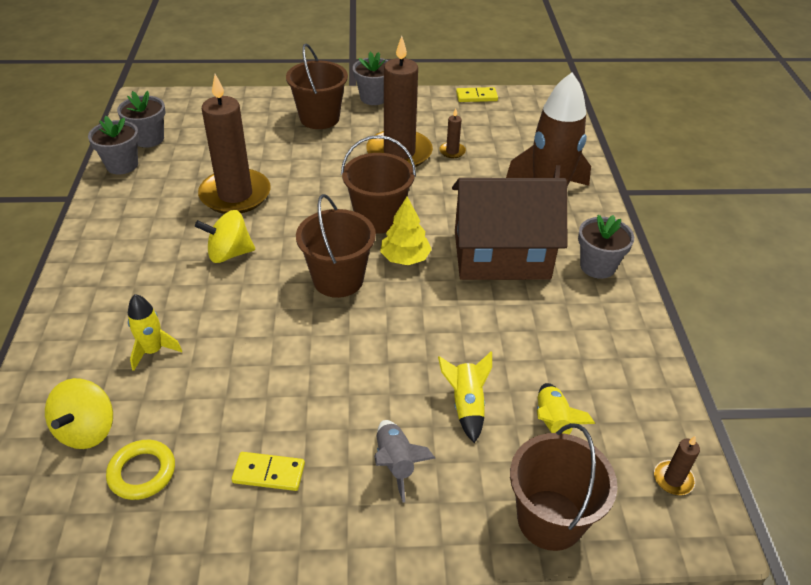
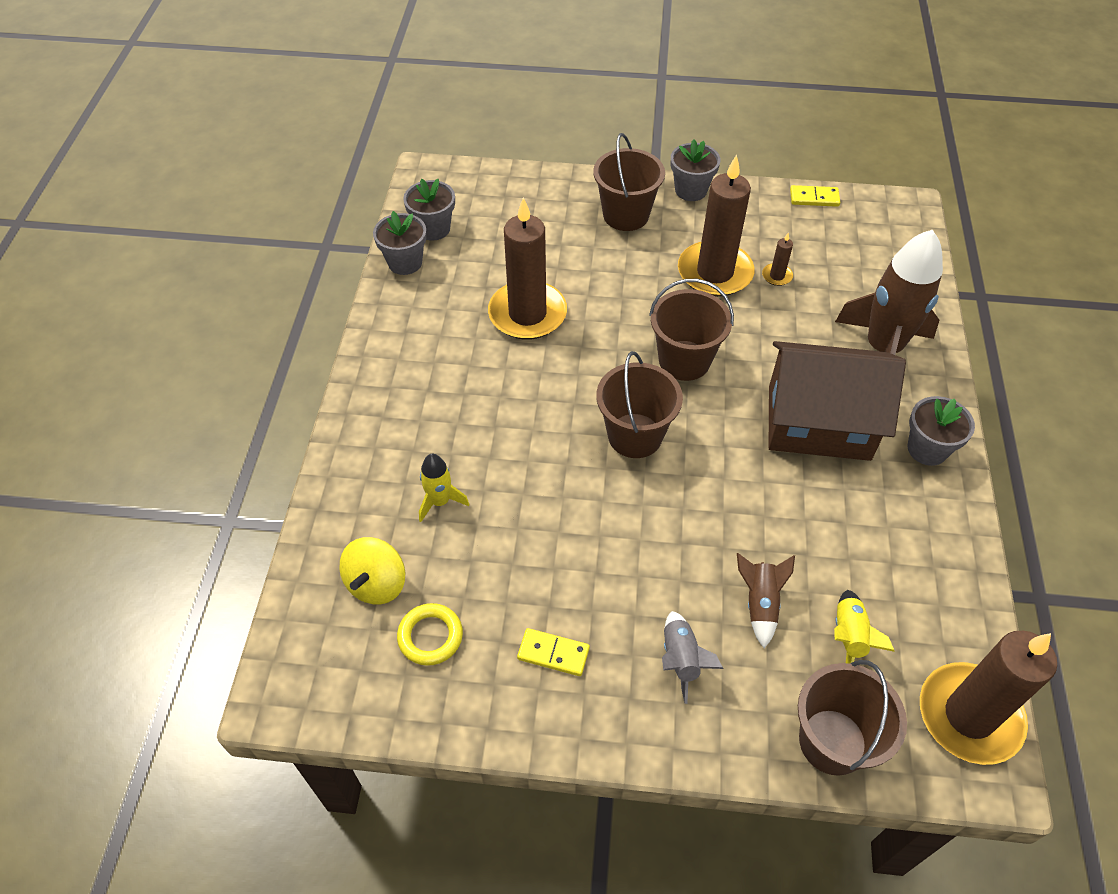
camera: 10 degrees right, 10 degrees up
yellow spinning top [195,210,255,263] -> none
yellow tree [380,197,432,265] -> none
yellow rocket [438,352,492,443] -> brown rocket [737,553,795,648]
brown candle [654,436,700,495] -> brown candle [920,631,1057,765], size x2.48

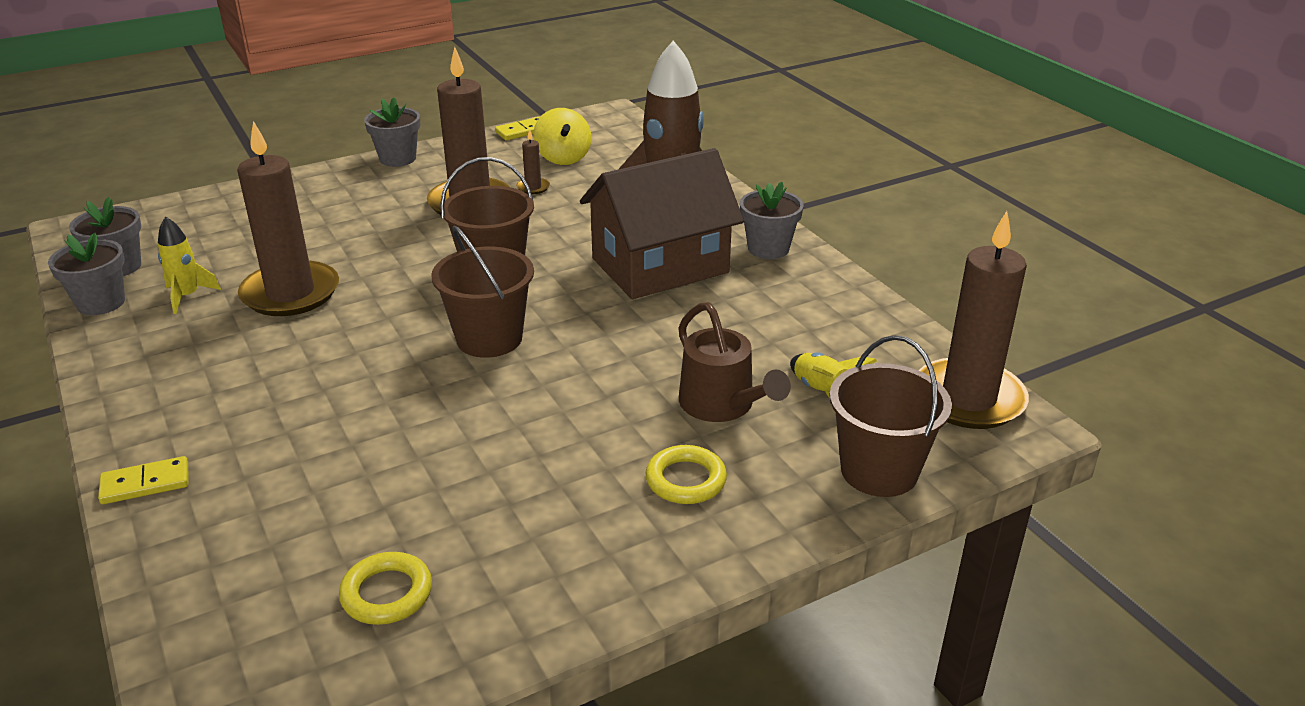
camera: 35 degrees left, 20 degrees down
yellow spinning top [339,537,405,604] -> yellow spinning top moved to [533,108,591,165]
yellow rocket [419,454,469,522] -> yellow rocket moved to [158,216,221,314]
yellow domino [517,628,590,676] -> yellow domino moved to [98,456,189,504]
brown bucket [593,133,665,231] -> none
grey rocket [662,611,723,704] -> yellow ring [646,445,727,504]
brown rocket [737,553,795,648] -> brown watering can [678,302,791,422]

